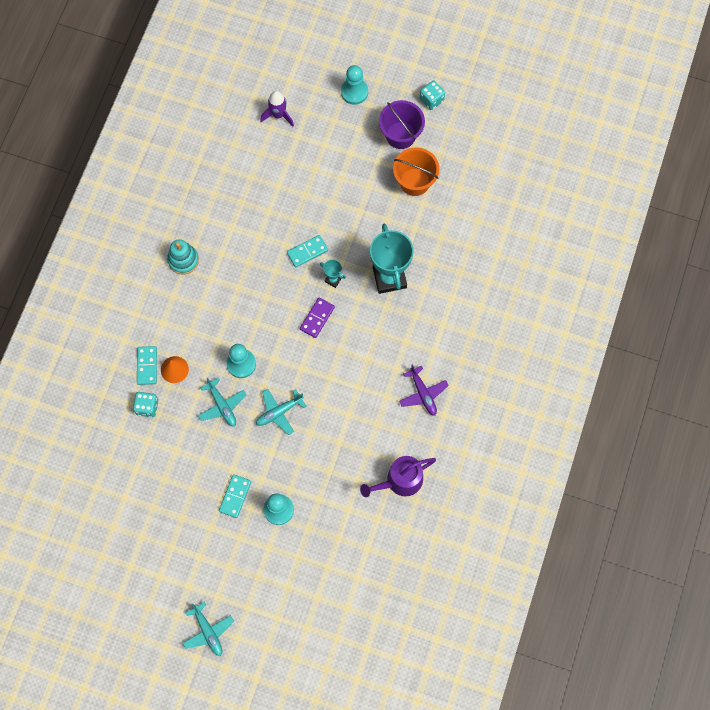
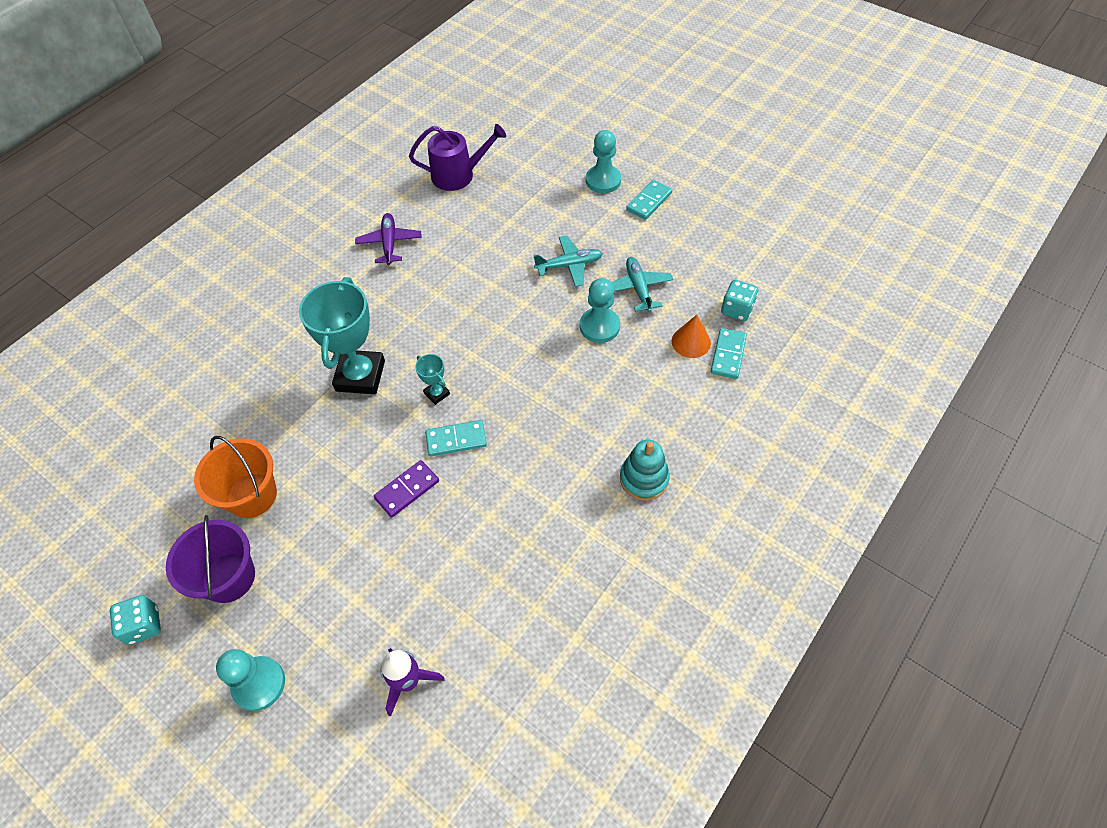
camera: 160 degrees left, 15 degrees down
turquoise plane [182,602,234,656] -> none
purple domino [300,297,335,338] -> purple domino moved to [374,460,439,518]

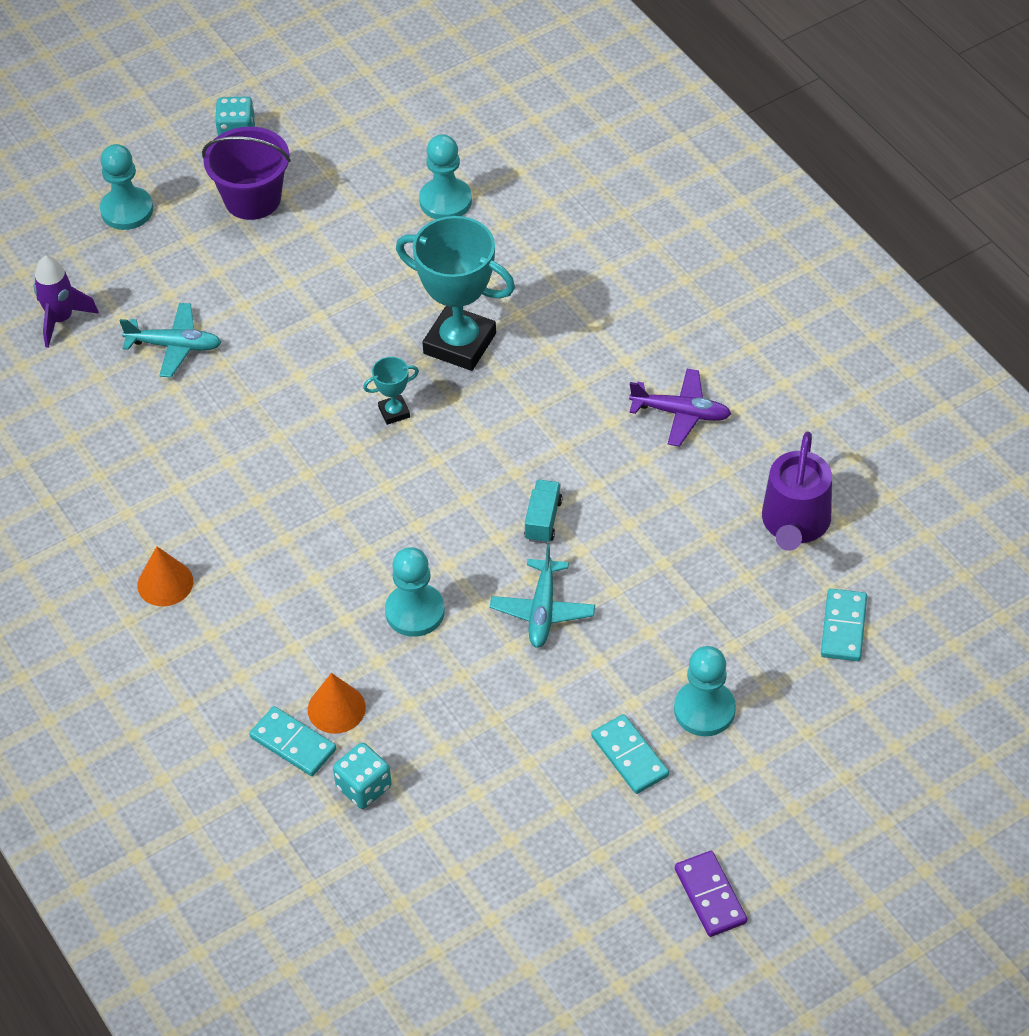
camera: 110 degrees right, 5 degrees down
orange bucket [194,436,277,518] -> none
purple domino [374,460,439,518] -> purple domino moved to [675,851,747,937]
turquoise domino [425,420,487,456] -> turquoise domino moved to [821,588,867,661]
turquoise plane [611,257,673,312] -> turquoise plane moved to [120,303,222,378]
turquoise stacking toy [620,439,670,501] -> orange cone [137,546,193,606]
none -> turquoise pawn [419,134,472,219]
none -> turquoise truck [524,480,562,543]

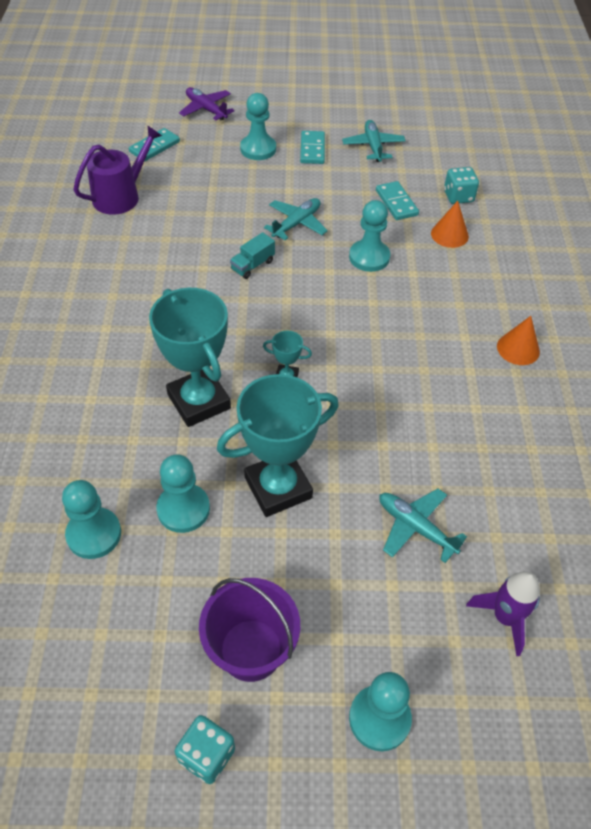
camera: 150 degrees left, 0 degrees up
turquoise domino [249,706,336,776] -> turquoise domino moved to [376,181,419,220]
purple plane [629,369,731,447] -> purple plane moved to [179,87,235,120]
purple domino [675,851,747,937] -> none
none -> turquoise pawn [156,454,210,533]
none -> turquoise trophy [217,374,339,517]
none -> turquoise plane [342,120,406,162]

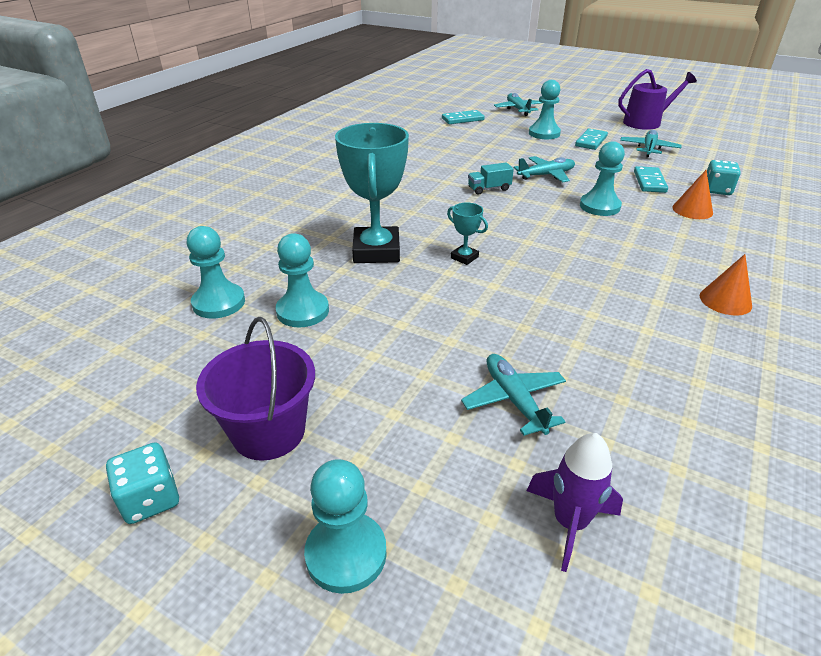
camera: 30 degrees right, 15 degrees down
purple watering can [73,125,162,215] -> purple watering can moved to [618,69,697,130]
purple plane [179,87,235,120] -> turquoise plane [494,93,542,116]
turquoise trophy [217,374,339,517] -> none

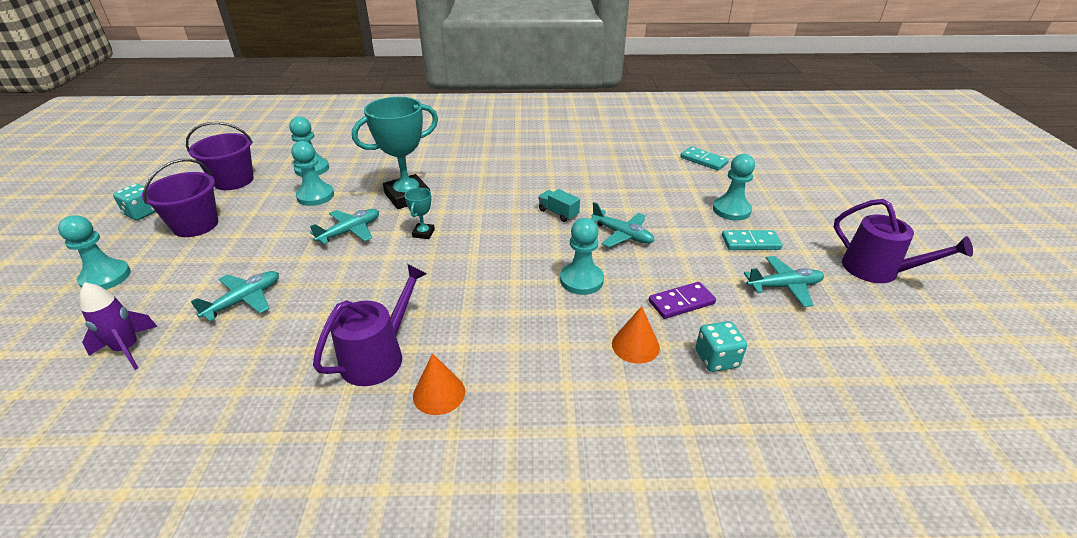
camera: 60 degrees right, 0 degrees up
turquoise plane [494,93,542,116] -> turquoise plane moved to [310,209,379,244]
turquoise domino [634,166,668,193] -> purple domino [649,282,716,319]
none -> purple bucket [186,122,254,190]
none -> purple watering can [313,264,427,386]

